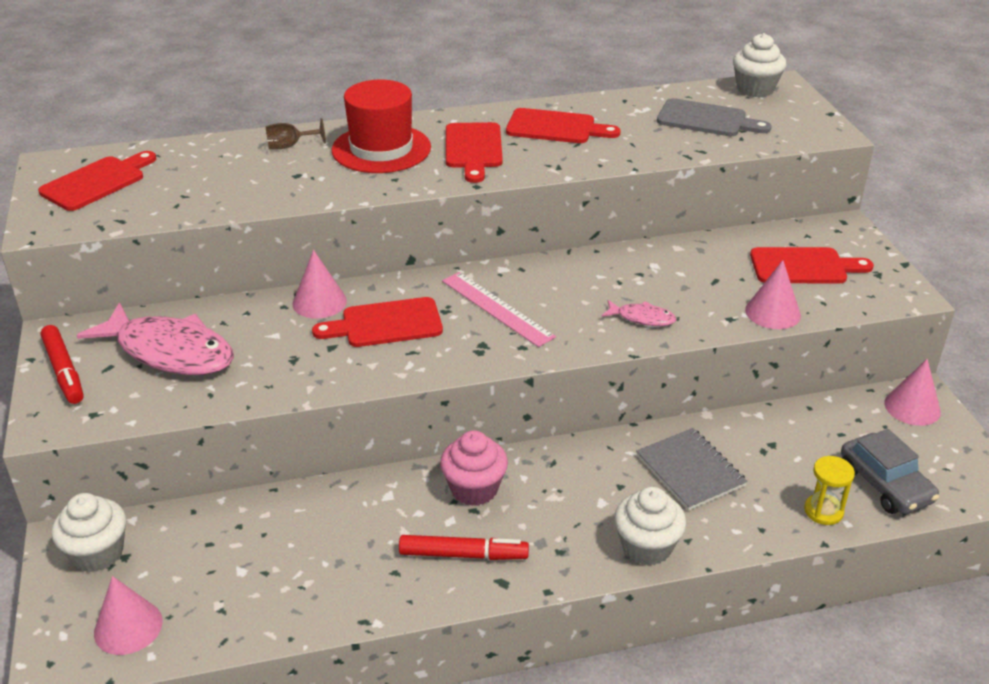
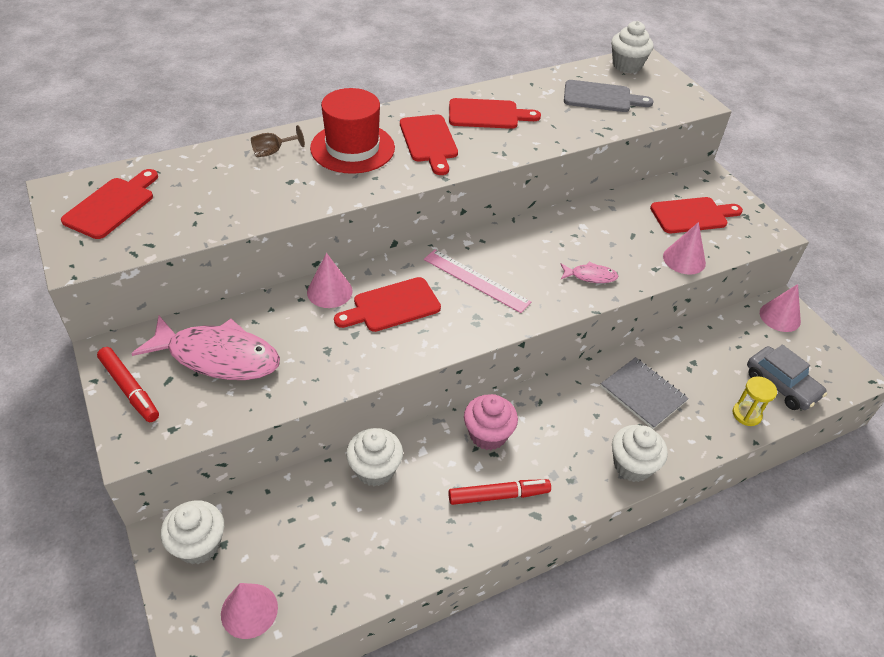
camera: 15 degrees left, 10 degrees up
none -> white cupcake [346,428,403,486]

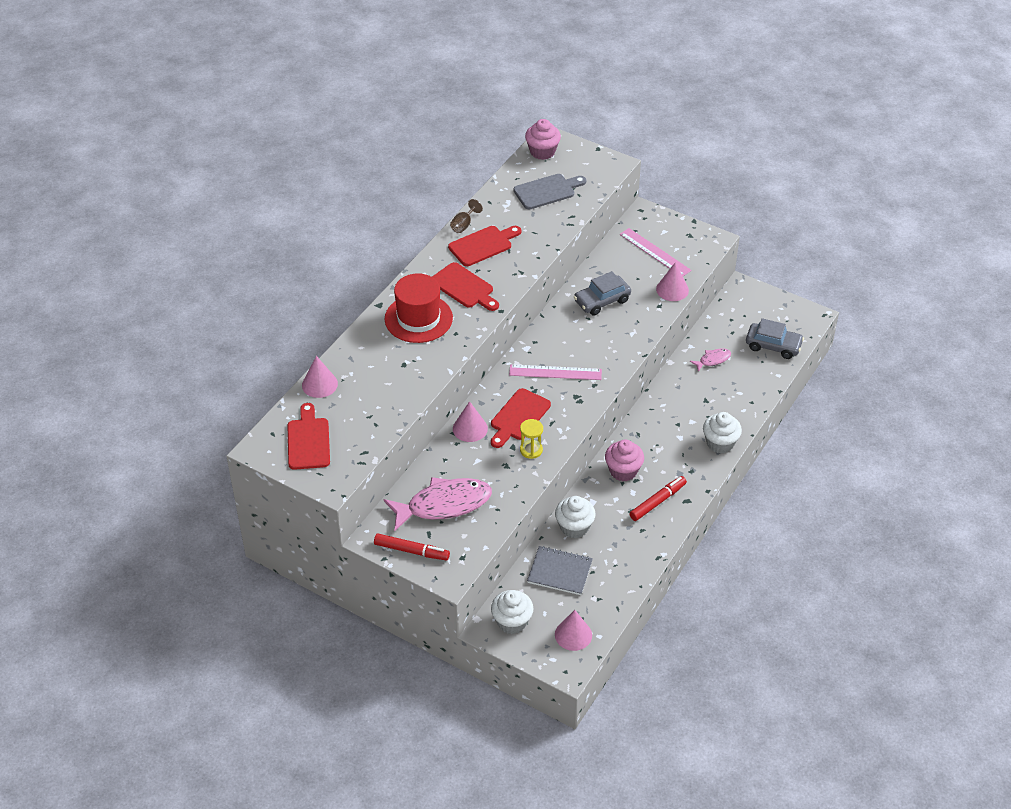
camera: 30 degrees left, 0 degrees up
brown goblet [251,125,305,157] -> brown goblet moved to [450,199,483,233]
pink fish [560,262,618,283] -> pink fish moved to [690,349,731,372]
grey notebook [601,357,689,429] -> grey notebook moved to [527,546,593,595]
white cupcake [611,21,654,73] -> pink cupcake [525,119,561,160]
red cutting board [650,197,743,233] -> pink ruler [620,228,692,276]
yellow hourglass [733,376,777,426] -> yellow hourglass moved to [520,419,543,459]
pink cone [760,284,801,332] -> pink cone moved to [302,356,338,398]
none -> grey car [574,271,631,316]

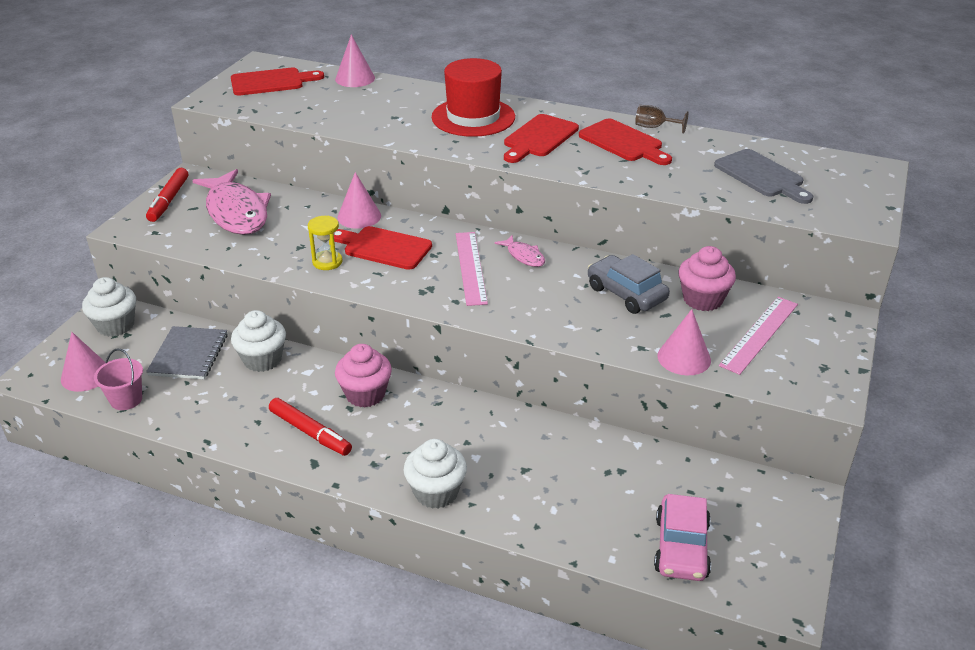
camera: 80 degrees right, 10 degrees down
pink cupcake [525,119,561,160] -> pink cupcake moved to [679,246,736,311]
pink fish [690,349,731,372] -> pink fish moved to [495,235,545,267]
grey car [746,318,804,359] -> pink car [654,494,711,581]
none -> pink bucket [94,349,143,410]

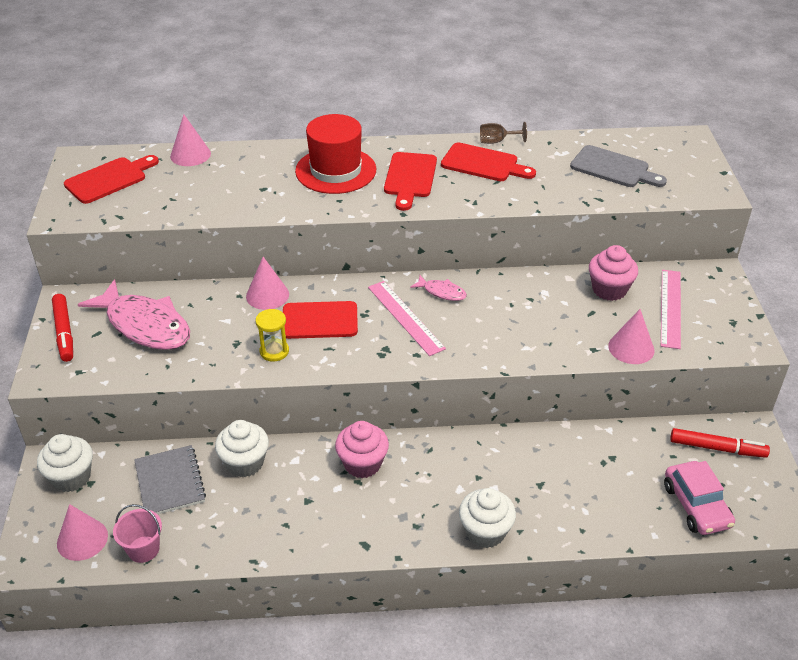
camera: 25 degrees left, 5 degrees up
red marker [269,398,352,456] -> red marker moved to [670,428,770,458]
grey car [588,254,670,314] -> none

